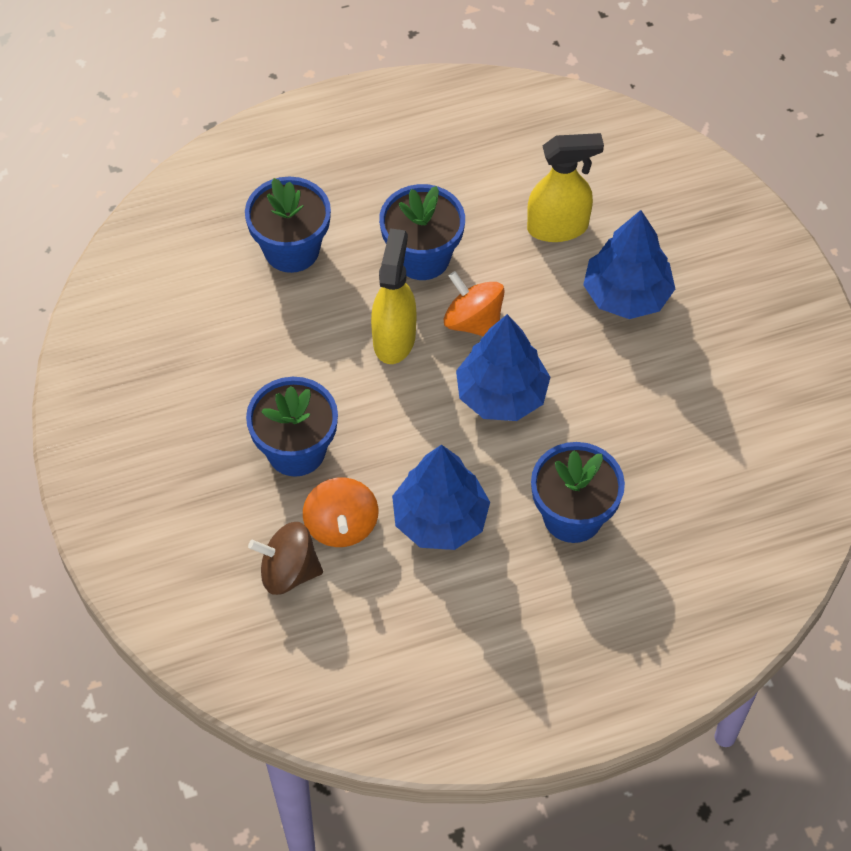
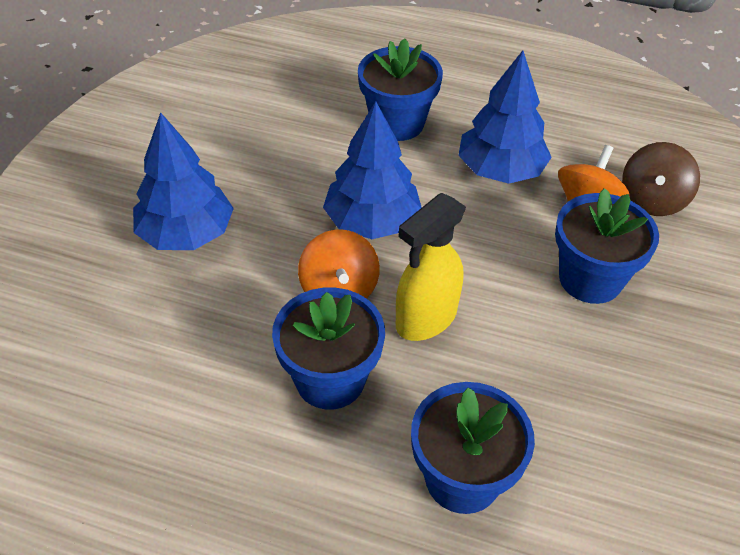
camera: 145 degrees left, 10 degrees down
brown spinning top [248,522,323,595] -> brown spinning top turned 75 degrees clockwise [622,142,700,216]
yellow spray bottle [527,133,604,242] -> none

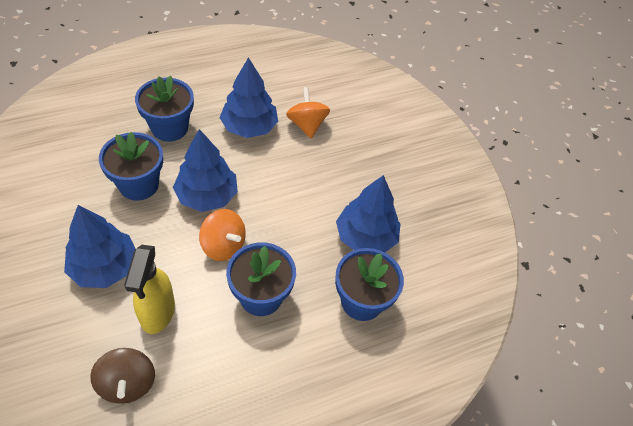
camera: 45 degrees left, 5 degrees up
yellow spray bottle [396,193,466,341] -> yellow spray bottle moved to [124,245,175,334]
blue flower pot [555,188,659,304] -> blue flower pot moved to [99,132,163,201]
brown spinning top [622,142,700,216] -> brown spinning top moved to [90,348,155,404]
none -> blue tree [336,175,401,252]

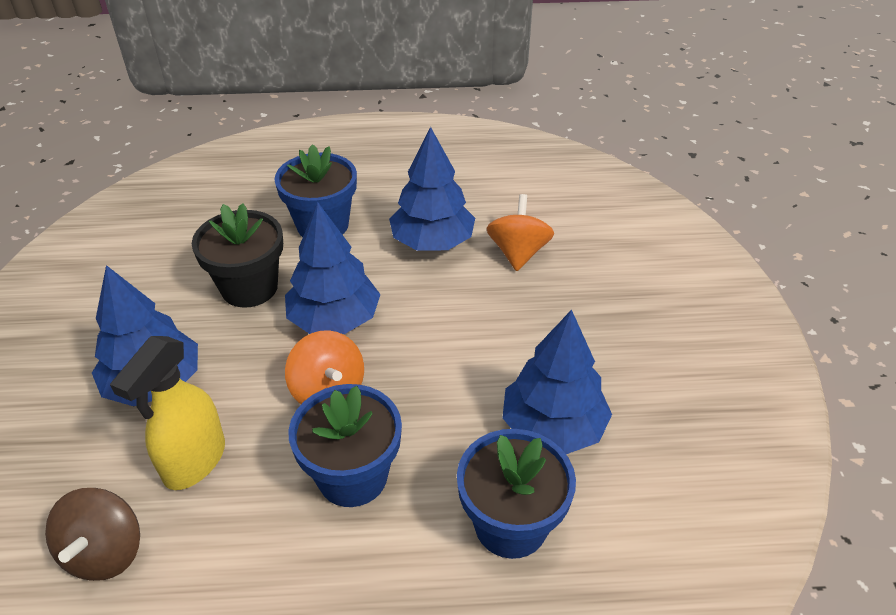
camera: 25 degrees right, 10 degrees down
blue flower pot [99,132,163,201] -> black flower pot [192,203,283,308]

